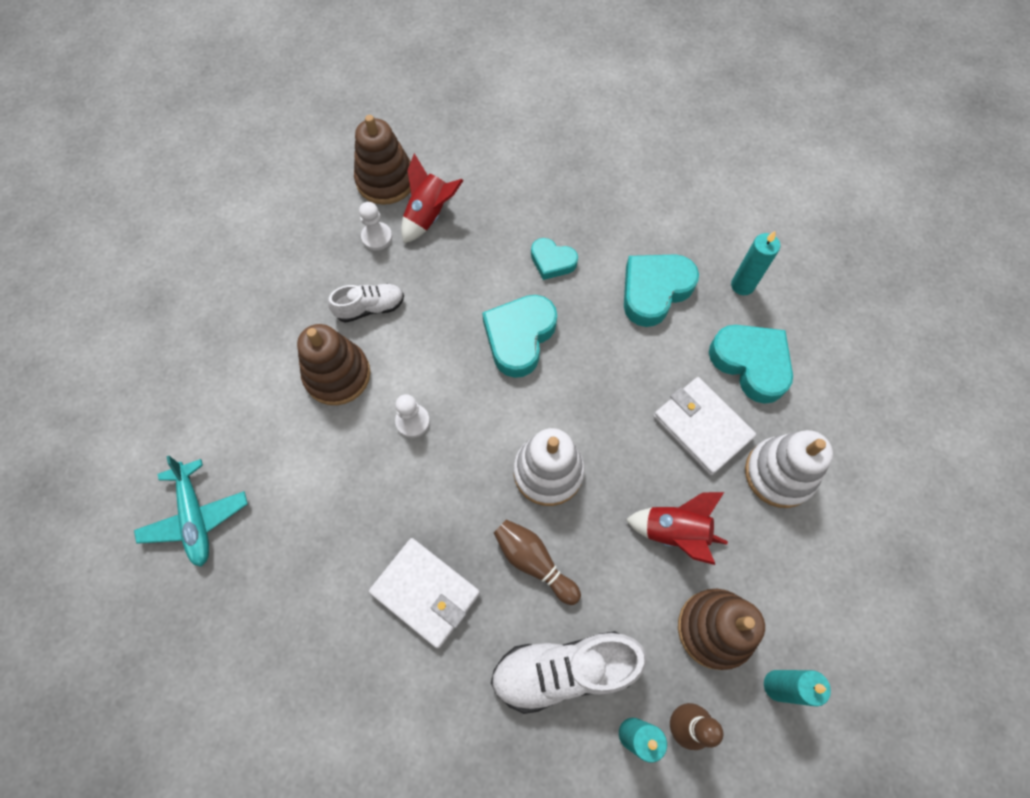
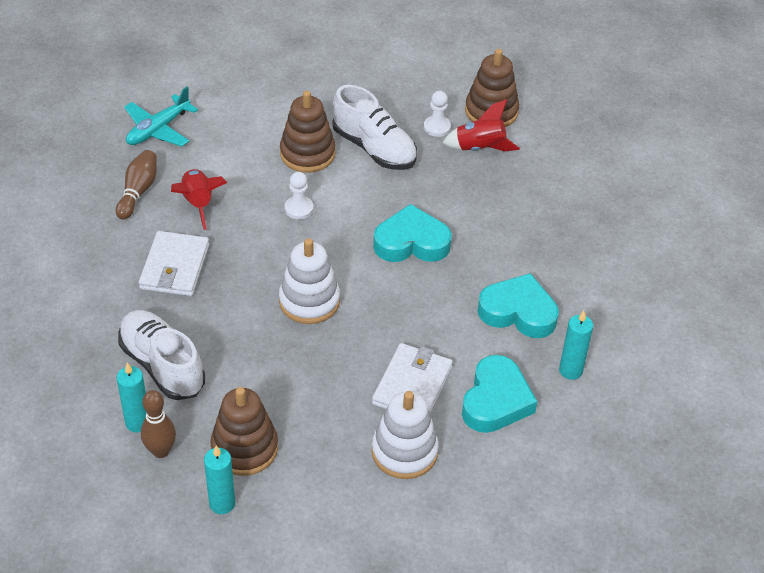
camera: 60 degrees right, 20 degrees down
white shoe [328,284,404,323] -> white shoe [332,85,417,170], size x1.70
brown bowling pin [494,519,581,605] -> brown bowling pin moved to [116,150,157,220]
turquoise heart [531,238,578,280] -> none
red rocket [626,492,728,565] -> red rocket moved to [171,169,227,230]

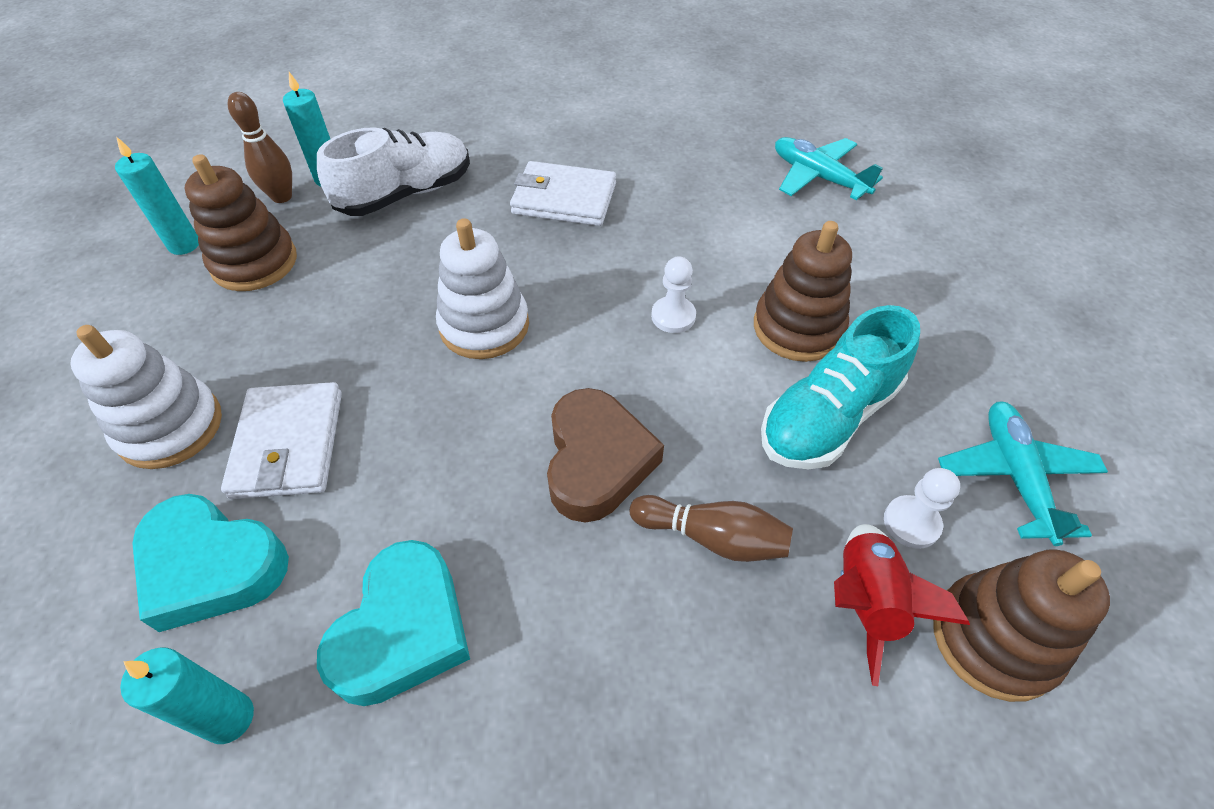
camera: 95 degrees right, 5 degrees up
brown bowling pin [116,150,157,220] -> brown bowling pin moved to [630,495,793,562]
red rocket [171,169,227,230] -> none
white shoe [332,85,417,170] -> turquoise shoe [761,305,920,469]
white wallet [372,343,453,413] -> white wallet turned 60 degrees clockwise [221,382,342,499]
turquoise heart [373,204,452,262] -> brown heart [547,388,664,522]
none -> turquoise plane [938,401,1108,546]

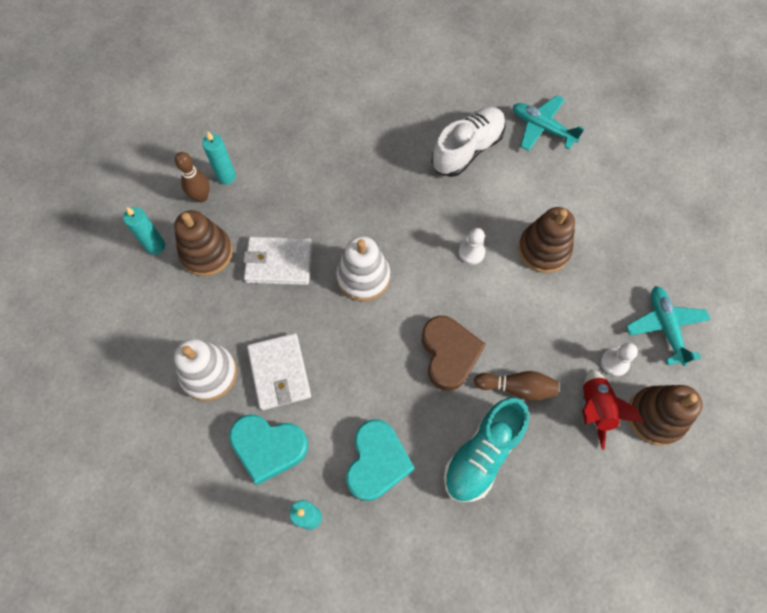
camera: 10 degrees left, 15 degrees up
white shoe [317,127,470,216] -> white shoe moved to [431,107,506,177]
white wallet [510,161,616,226] -> white wallet moved to [243,236,312,285]
turquoise shoe [761,305,920,469] -> turquoise shoe moved to [444,397,529,502]

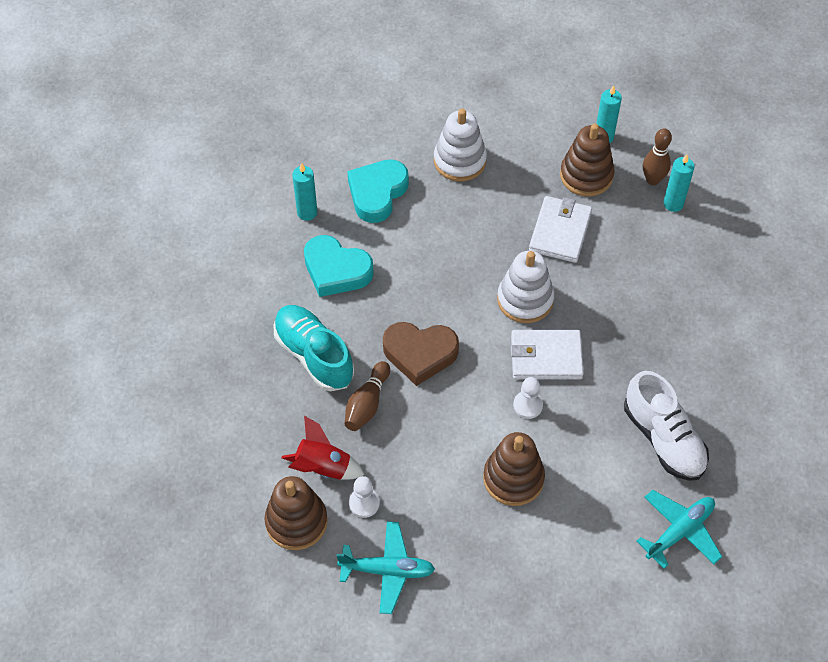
camera: 105 degrees right, 10 degrees down
white wallet [247,333,311,410] -> white wallet moved to [511,330,584,379]

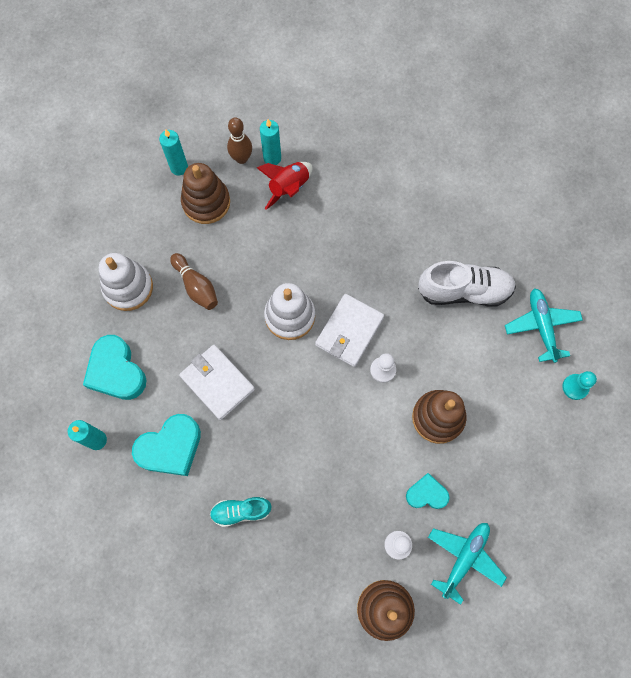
camera: 60 degrees left, 15 degrees up
turquoise shoe [274,305,354,391] -> turquoise shoe [210,497,272,527], size x0.59
red rocket [281,416,364,480] -> red rocket moved to [257,162,312,210]
brown bowling pin [344,361,390,431] -> brown bowling pin moved to [170,253,218,310]
brown heart [383,322,459,386] -> none
white wallet [529,196,592,263] -> white wallet moved to [179,345,255,420]
none -> turquoise heart [406,473,450,509]
none -> turquoise pawn [562,371,597,400]

